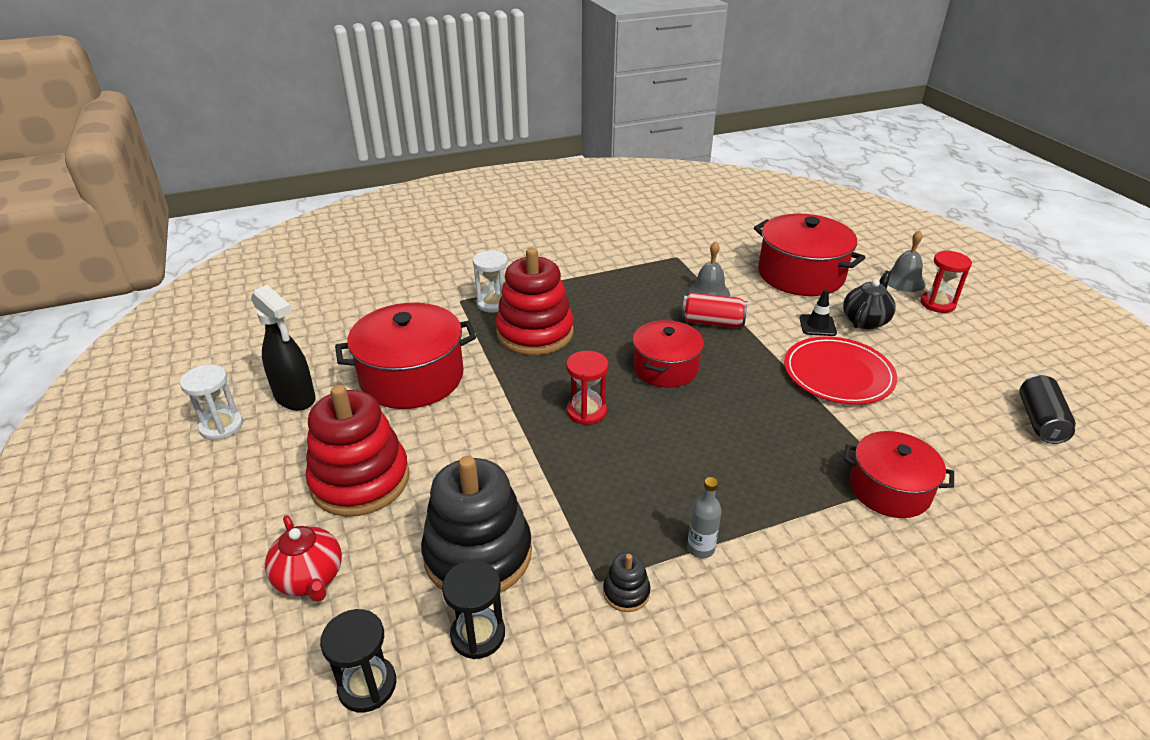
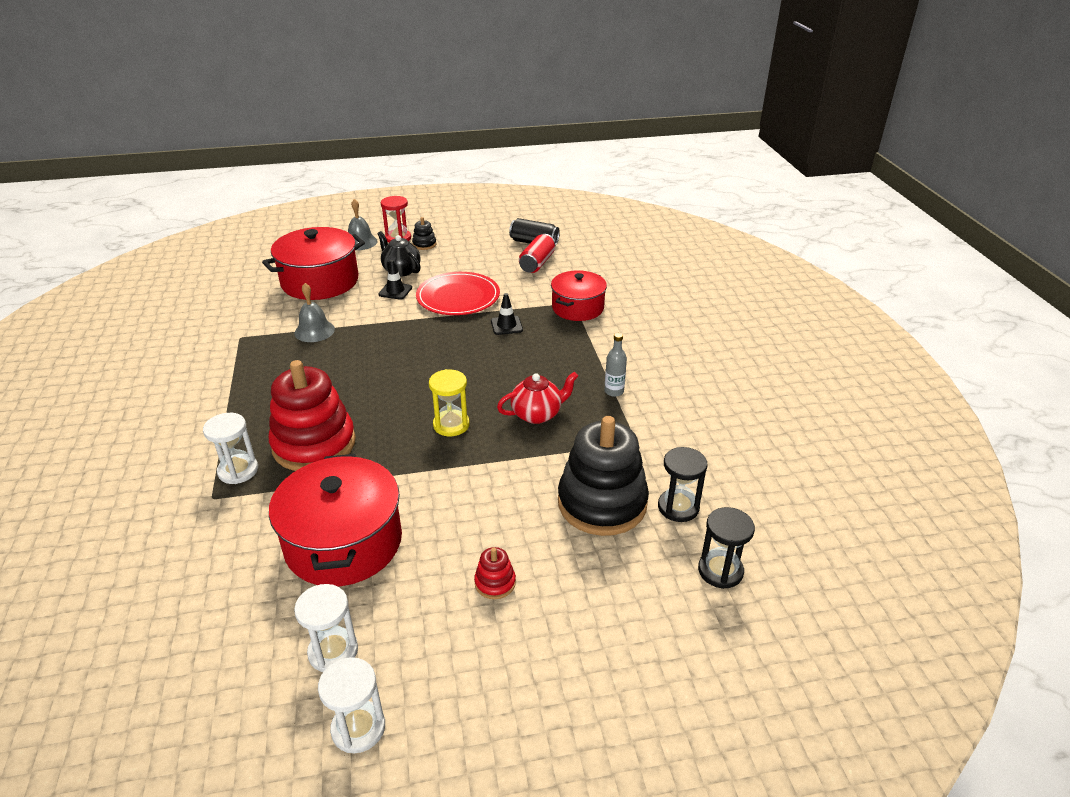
camera: 80 degrees left, 0 degrees up
black spray bottle [251,285,316,411] -> white hourglass [294,584,358,672]
red teapot [265,515,342,602] -> red teapot moved to [497,372,578,424]
red stacking toy [306,385,410,517] -> red stacking toy [474,547,516,599], size x0.42
red hourglass [566,351,608,425] -> yellow hourglass [429,369,470,436]
black stacking toy [603,552,651,612] -> black stacking toy moved to [412,217,437,250]
red pot [633,320,704,388] -> none
red can [682,292,748,328] -> red can moved to [519,234,555,273]
none -> black traffic cone [491,293,523,335]

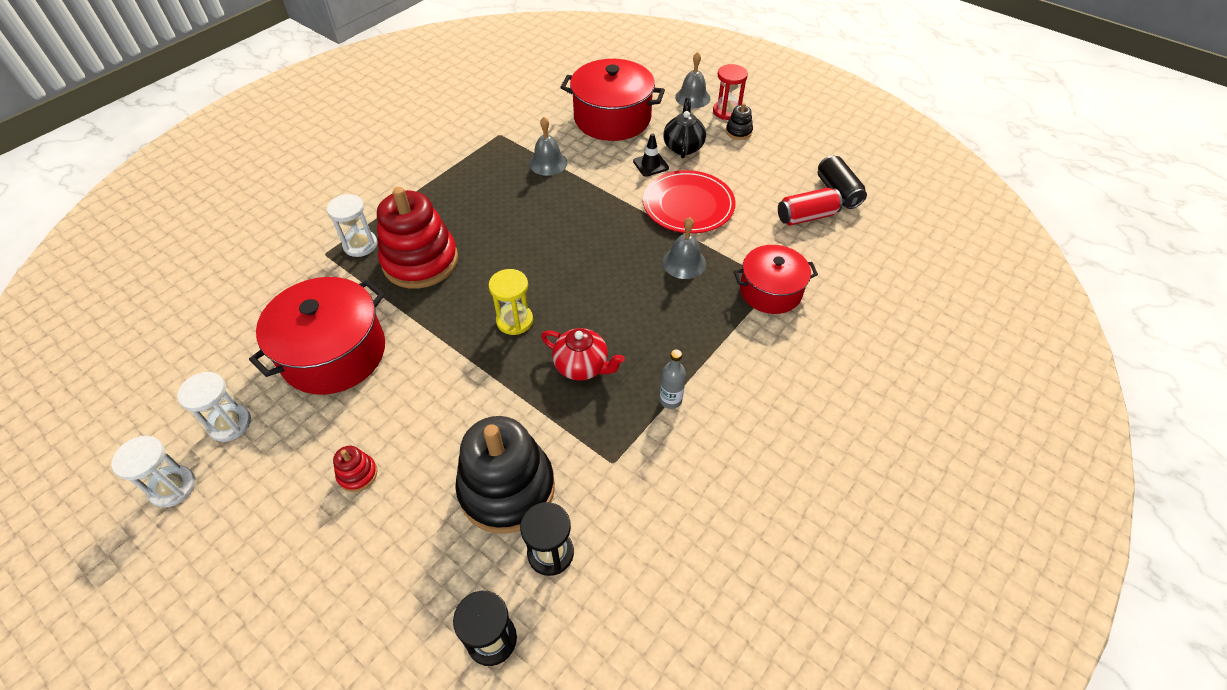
camera: 50 degrees right, 15 degrees up
black traffic cone [491,293,523,335] -> grey bell [663,217,706,279]

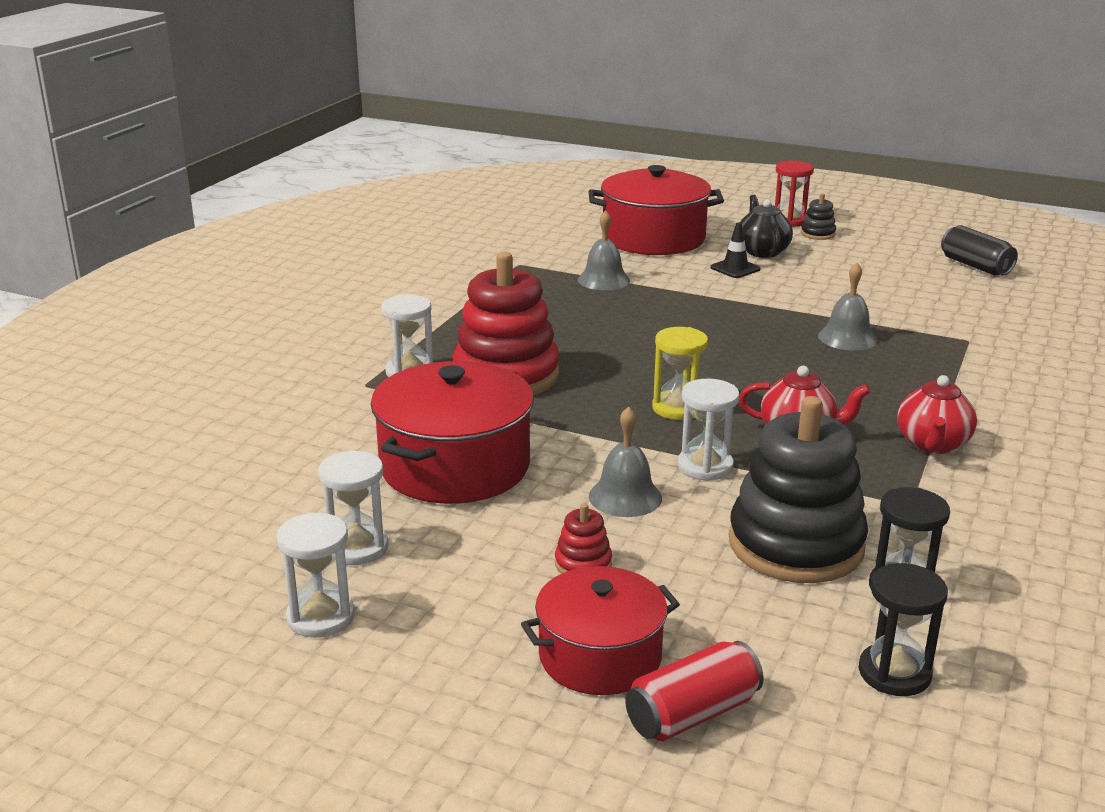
camera: 15 degrees left, 25 degrees down
red plate [643,170,736,233] -> none
grey bottle [660,349,686,409] -> red teapot [897,375,977,454]
grey bell [675,52,711,108] -> grey bell moved to [589,406,662,517]
red pot [734,245,818,314] -> red pot moved to [521,566,680,695]
red can [778,188,842,226] -> red can moved to [625,641,764,741]
none -> white hourglass [678,379,739,481]

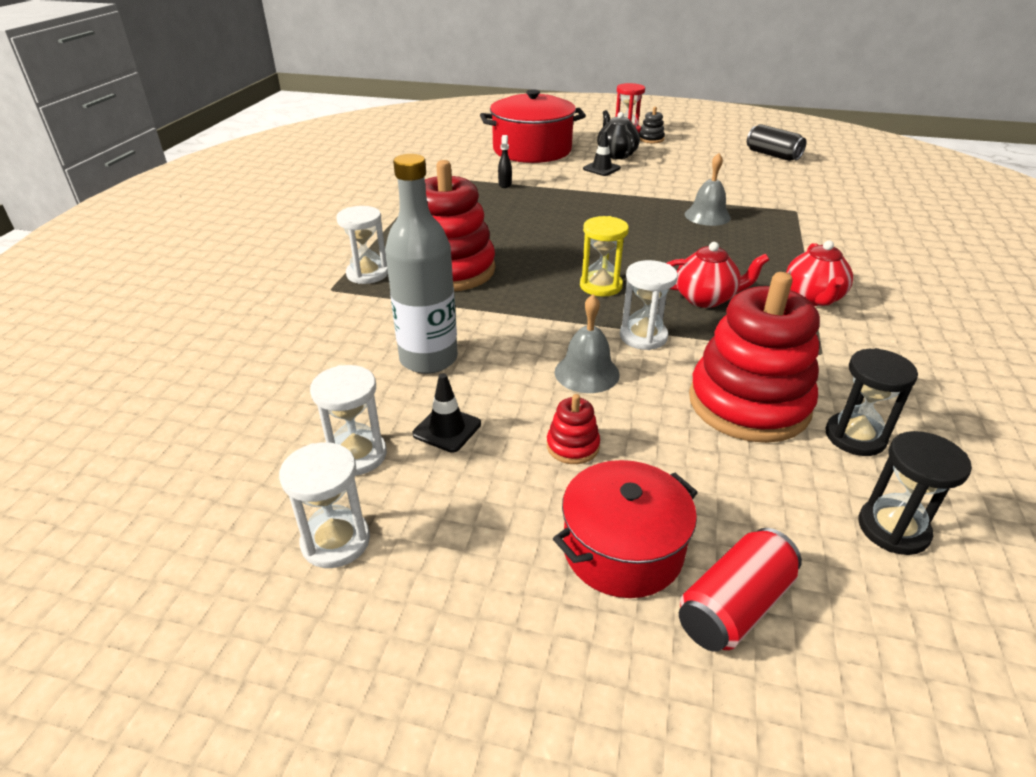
camera: 10 degrees left, 10 degrees up
red pot [371,361,534,504] -> grey bottle [385,154,458,374]
grey bell [578,210,630,290] -> black spray bottle [498,135,512,188]
black stacking toy [729,396,868,583] -> red stacking toy [689,272,820,443]
none -> black traffic cone [412,373,481,453]

